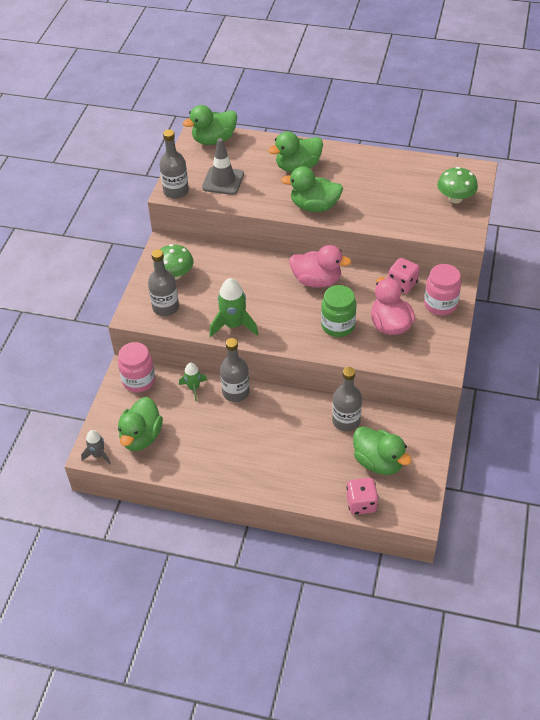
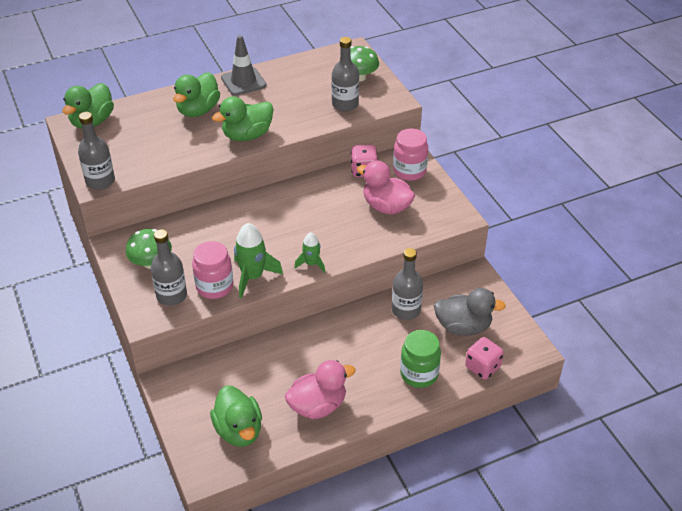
camera: 40 degrees left, 5 degrees down
grey rocket [81,430,111,464] -> none
pink jar [118,342,155,393] -> pink jar moved to [192,241,233,299]
green rocket [179,363,207,401] -> green rocket moved to [294,233,325,273]
grey traffic cone [202,138,244,195] -> grey traffic cone moved to [221,35,266,96]
grey bottle [220,338,250,402] -> grey bottle moved to [331,37,359,111]
pink duck [289,245,351,288] -> pink duck moved to [285,360,356,419]
green jar [321,285,357,337] -> green jar moved to [400,330,441,388]
green duck [353,426,412,475] -> grey duck [434,288,506,336]

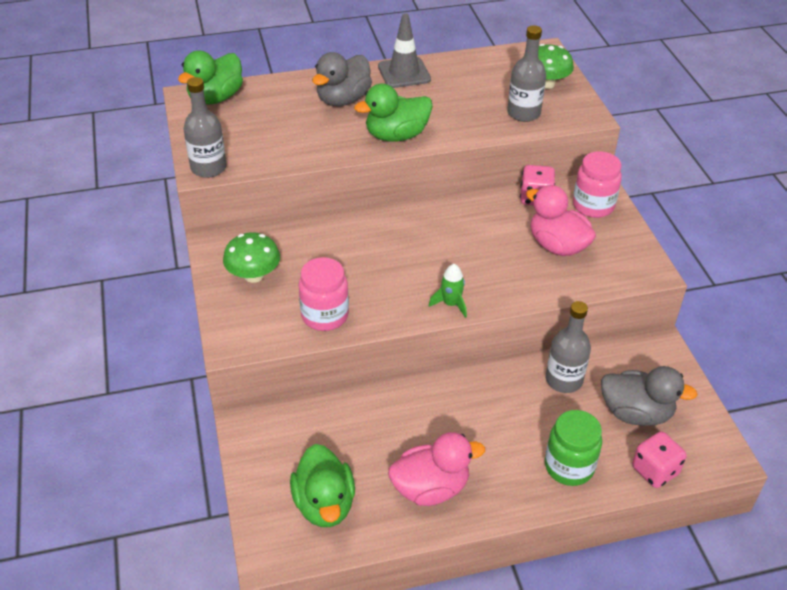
camera: 10 degrees right, 0 degrees up
grey bottle [151,229,187,306] -> none
green duck [173,72,220,117] -> grey duck [312,52,372,106]
green rocket [234,223,283,299] -> none

